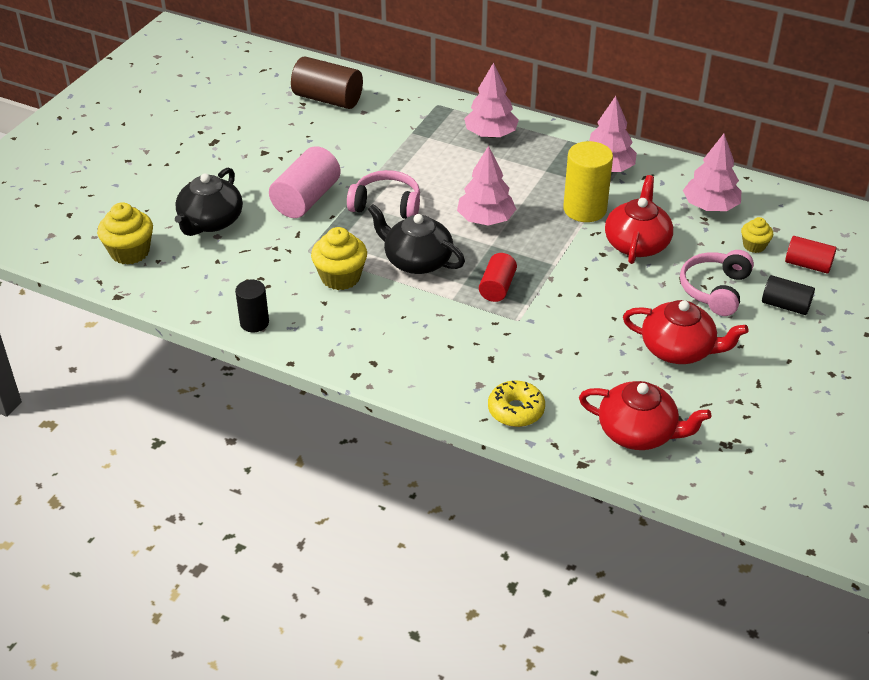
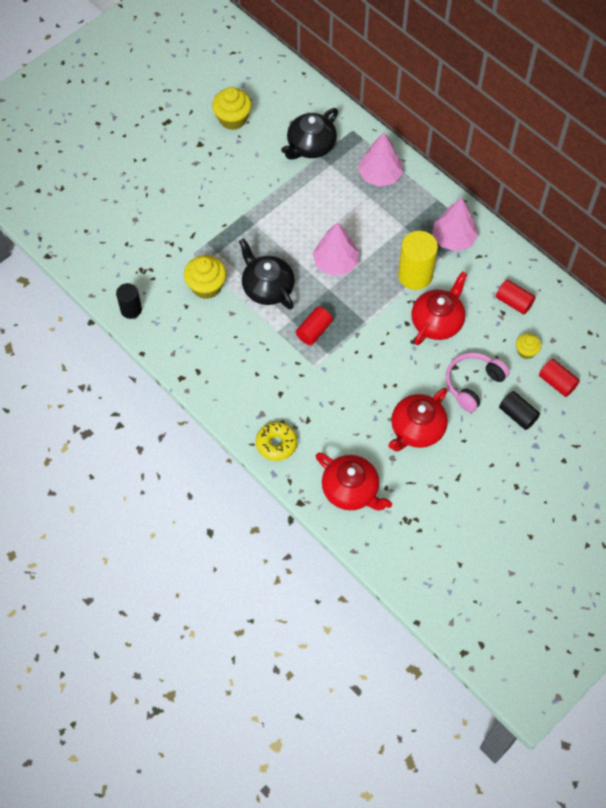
camera: 20 degrees right, 20 degrees up
yellow cupcake [97,202,153,265] -> yellow cupcake moved to [212,87,252,130]
black teapot [175,167,243,236] -> black teapot moved to [281,108,338,160]
pink cylinder [269,146,341,218] -> none
brown cylinder [291,56,363,109] -> none
pink headphones [347,170,420,219] -> none
red teapot [623,300,749,364] -> red teapot turned 90 degrees clockwise [388,388,448,451]
pink tree [683,134,741,211] -> red cylinder [496,279,536,314]

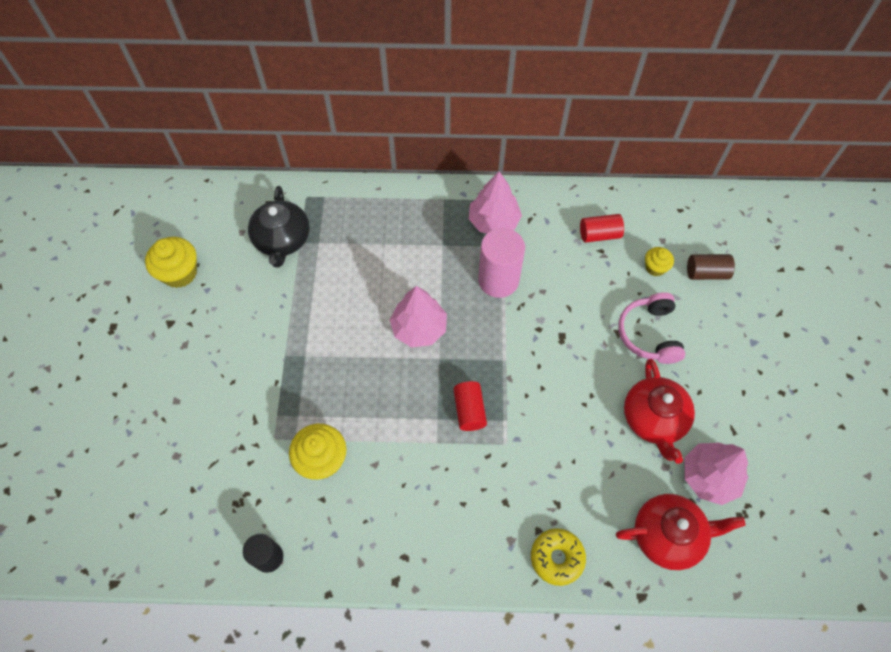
camera: 45 degrees left, 0 degrees up
black teapot [239,238,295,310] -> none
pink tree [358,133,403,187] -> pink tree moved to [685,442,748,505]
yellow cylinder [398,231,438,290] -> pink cylinder [478,228,525,298]
red teapot [412,272,467,345] -> none
black cylinder [499,391,540,430] -> none
red cylinder [539,359,580,397] -> brown cylinder [687,254,735,280]

